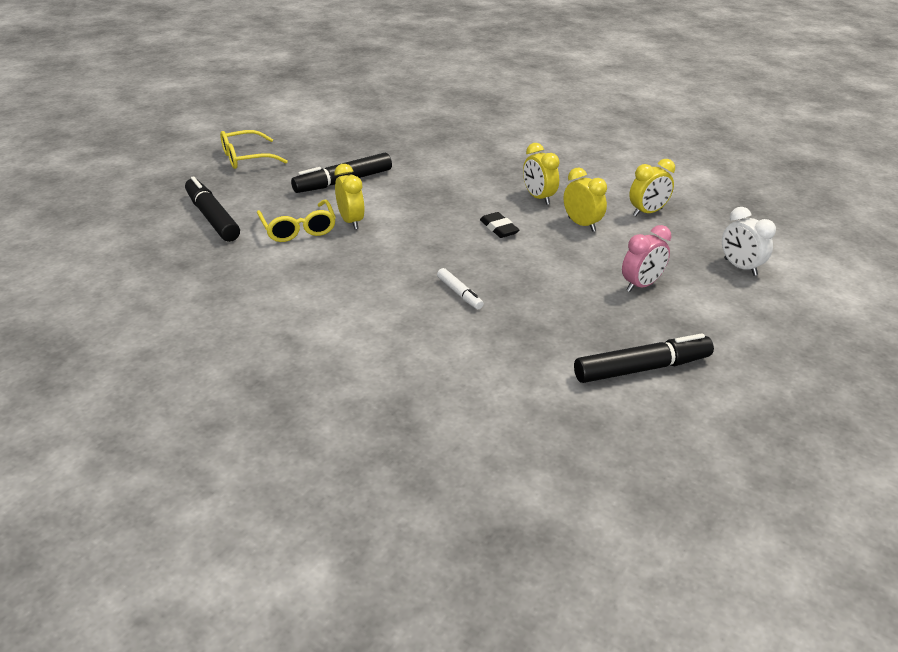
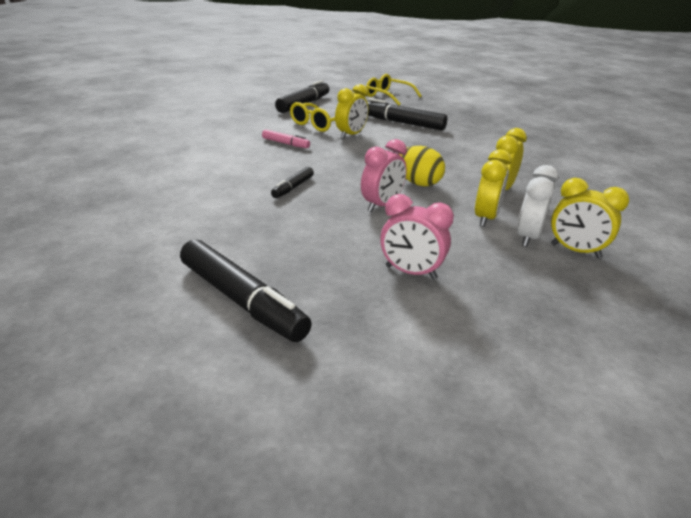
camera: 60 degrees right, 5 degrees down
white marker [437,268,484,309] -> black marker [271,167,314,198]
black eraser [480,212,519,238] -> yellow egg [399,146,445,187]
white clock [722,207,776,276] -> white clock moved to [517,165,558,247]
none -> pink marker [262,129,310,148]
none -> pink clock [361,139,407,212]

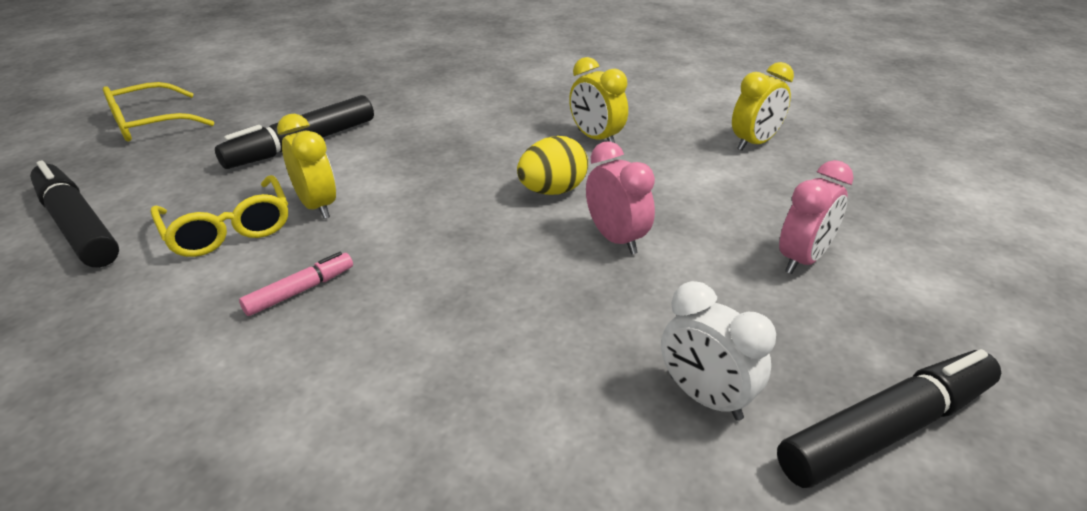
camera: 70 degrees left, 5 degrees up
black marker [271,167,314,198] -> none
yellow clock [475,149,512,227] -> none
white clock [517,165,558,247] -> white clock moved to [661,281,776,420]

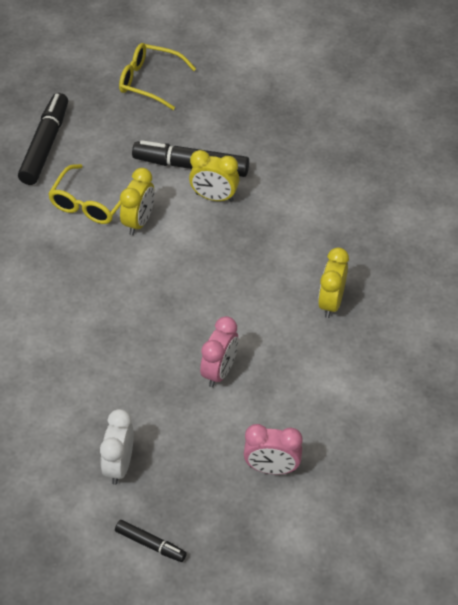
camera: 55 degrees right, 15 degrees up
pink marker [239,252,353,316] -> none
yellow egg [517,136,588,195] -> none
yellow clock [732,62,794,151] -> yellow clock moved to [189,150,239,202]
black marker [777,349,1001,488] -> black marker [115,520,187,562], size x0.53

